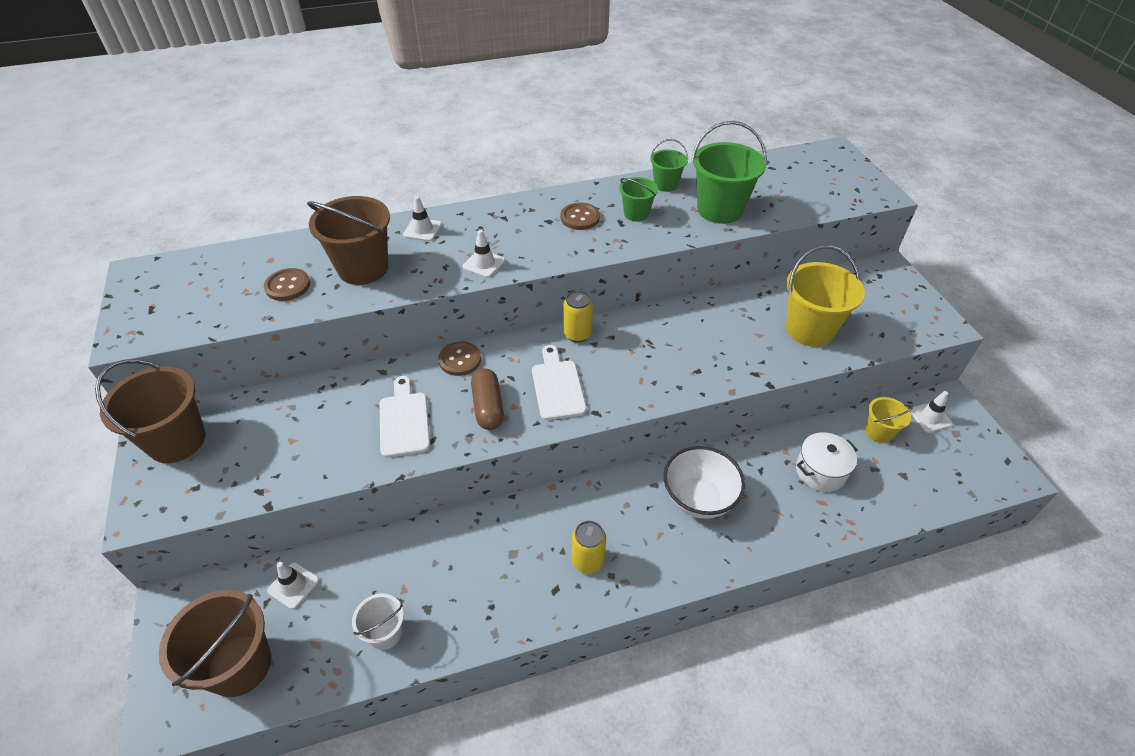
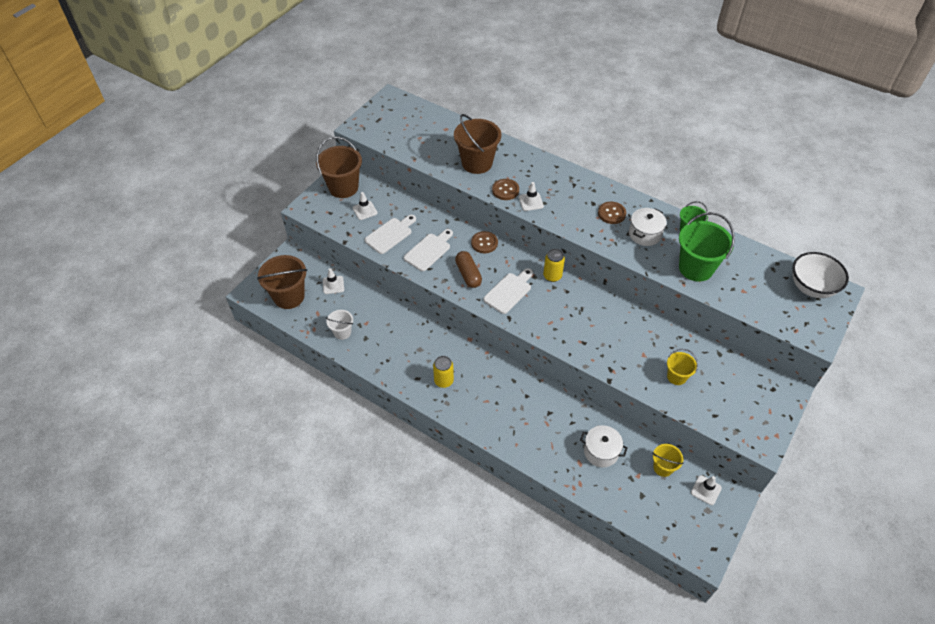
camera: 50 degrees right, 5 degrees up
brown button [264,268,310,301] -> brown button moved to [492,179,519,200]
white traffic cone [403,196,442,241] -> white traffic cone moved to [353,192,377,220]
brown capsule [471,368,504,430] -> brown capsule turned 60 degrees counterclockwise [455,251,482,288]
green bucket [619,177,658,221] -> white pot [629,208,667,246]
white bowl [663,446,745,519] -> white bowl moved to [792,252,849,298]
yellow bucket [786,245,865,347] -> yellow bucket [667,349,698,385], size x0.55
none -> white cutting board [365,215,416,254]

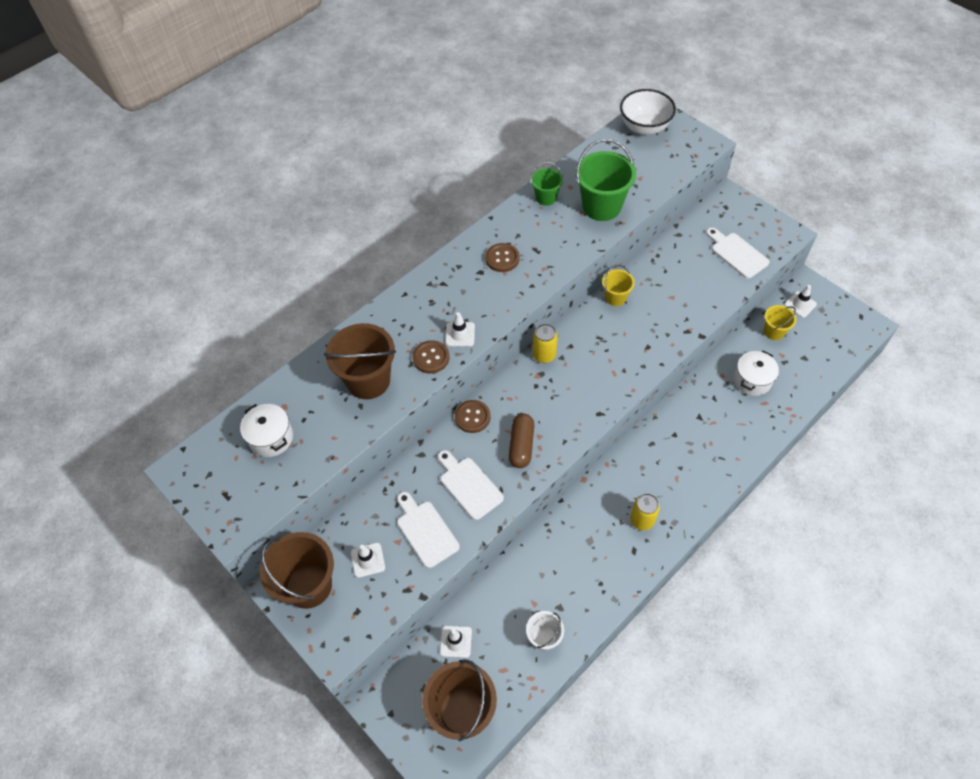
camera: 75 degrees left, 5 degrees up
brown capsule [455,251,482,288] -> brown capsule turned 75 degrees counterclockwise [509,414,534,468]
white cutting board [484,268,533,314] -> white cutting board moved to [706,228,769,278]
white pot [629,208,667,246] -> white pot moved to [240,404,293,457]
yellow bucket [667,349,698,385] -> yellow bucket moved to [602,265,635,306]

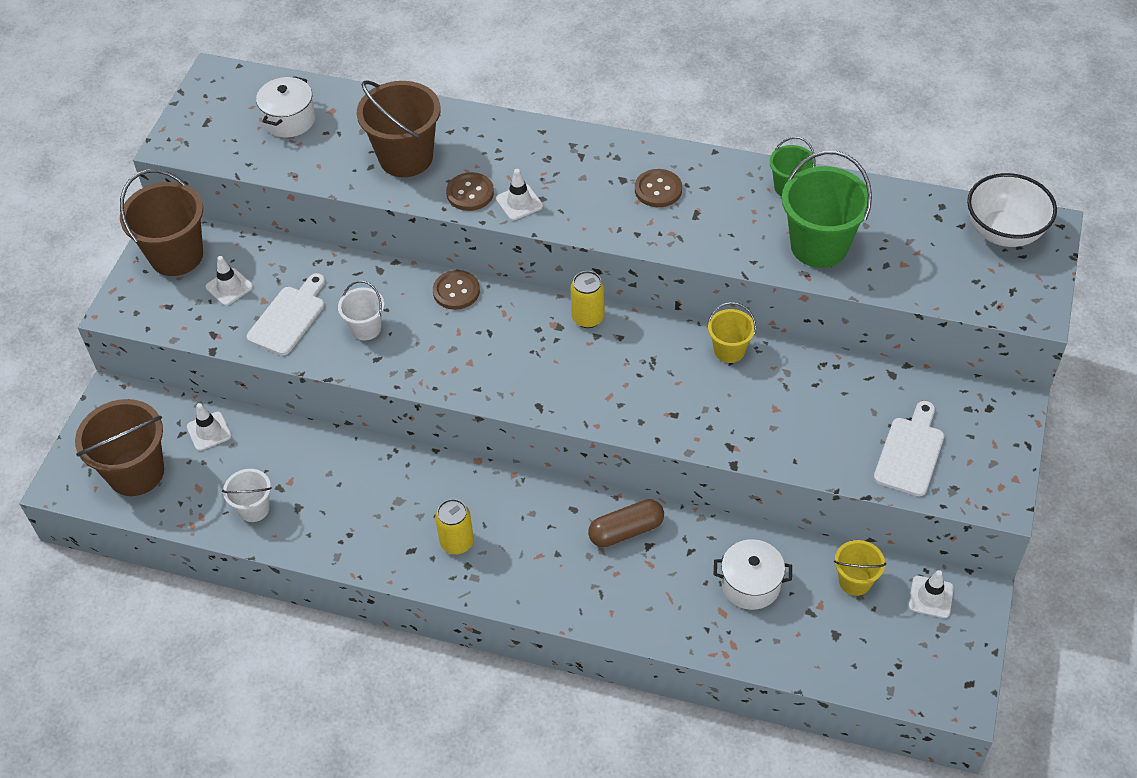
camera: 60 degrees right, 5 degrees down
white cutting board [438,450,504,520] -> white bucket [338,281,384,341]
brown capsule [509,414,534,468] -> brown capsule moved to [588,499,664,547]

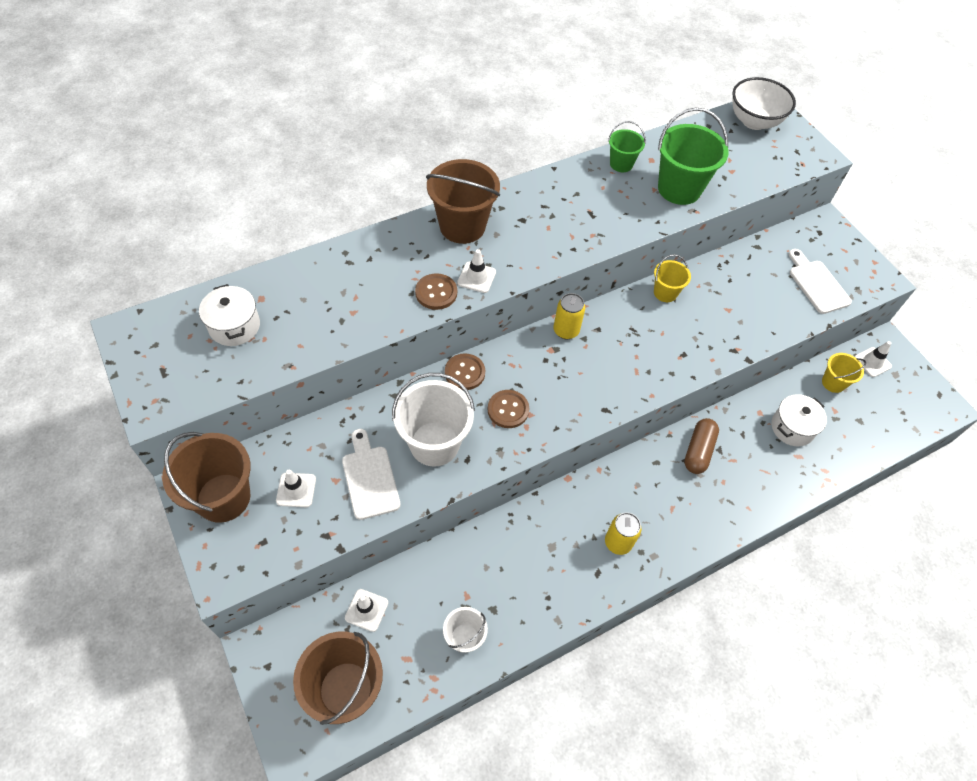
camera: 50 degrees left, 5 degrees up
white bucket [338,281,384,341] -> white bucket [392,373,475,466], size x1.83
brown bucket [357,80,441,177] -> brown bucket moved to [426,159,500,244]
brown button [635,169,682,207] -> brown button moved to [488,390,529,428]

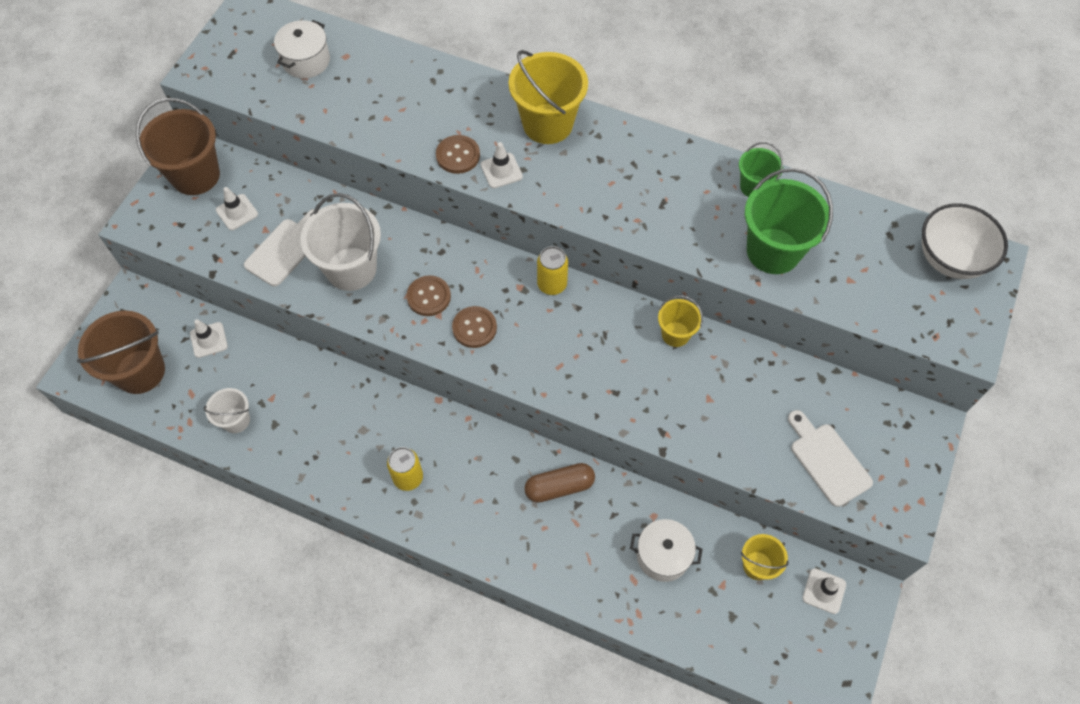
camera: 55 degrees right, 5 degrees up
brown bucket [426,159,500,244] -> yellow bucket [509,50,588,144]
brown button [445,353,485,390] -> brown button moved to [452,306,497,348]
white cutting board [789,249,852,314] -> white cutting board turned 60 degrees counterclockwise [788,410,873,507]

